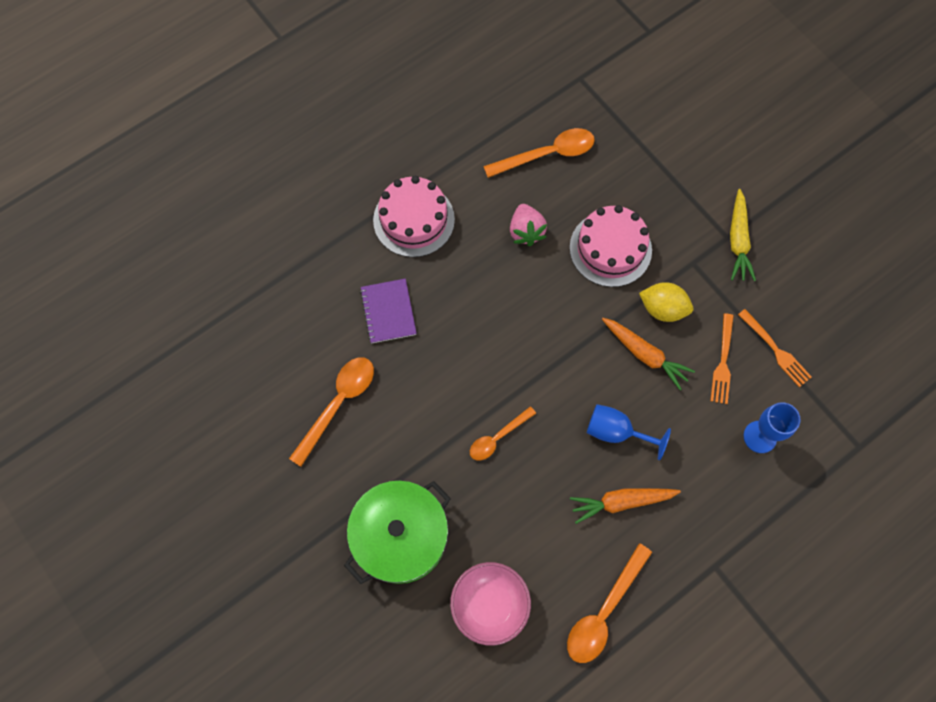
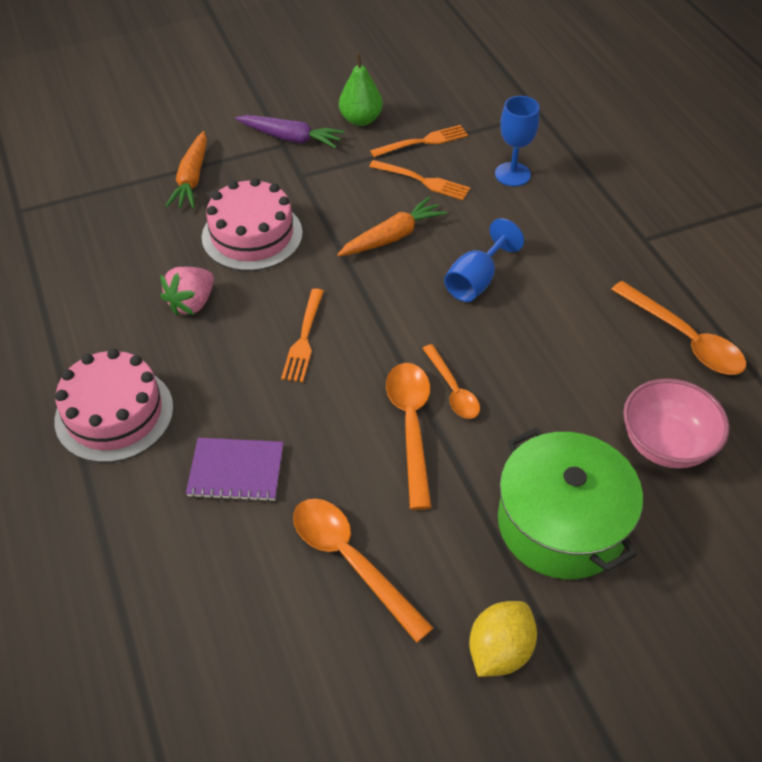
camera: 75 degrees left, 20 degrees down
orange spoon [483,128,595,178] -> orange spoon moved to [386,363,432,510]
pink strawberry [510,204,547,246] -> pink strawberry turned 120 degrees clockwise [160,267,214,316]
orange carrot [570,488,681,524] -> orange carrot moved to [165,131,207,209]
yellow lemon [639,282,693,322] -> yellow lemon moved to [469,601,537,677]
yellow carrot [730,189,756,281] -> purple carrot [235,115,345,148]
none -> orange fork [281,289,324,383]
none -> green pear [339,54,383,126]

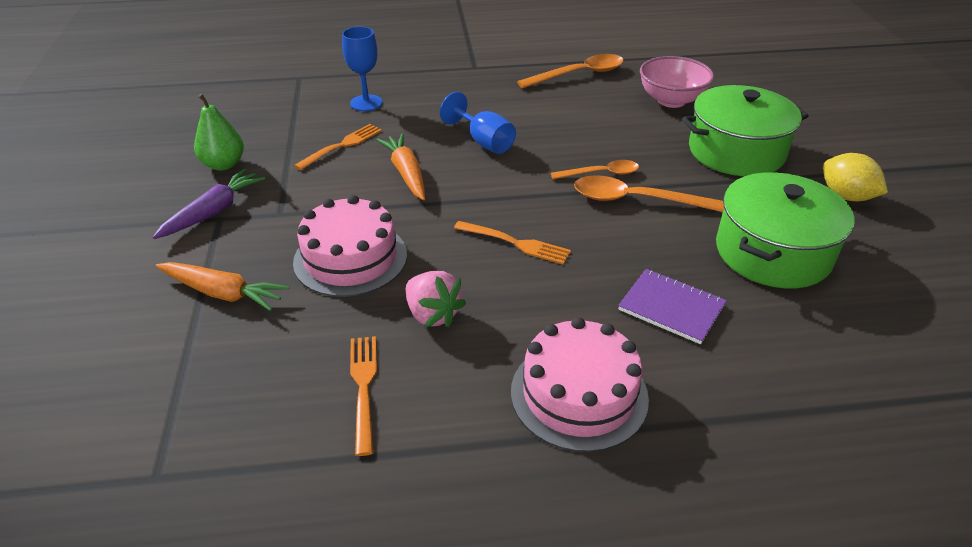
camera: 75 degrees left, 10 degrees down
purple notebook [186,438,283,502] -> purple notebook turned 75 degrees counterclockwise [618,269,727,344]
orange spoon [293,499,434,643] -> green pot [716,172,855,289]
orange fork [370,125,468,157] -> orange fork moved to [350,336,377,456]

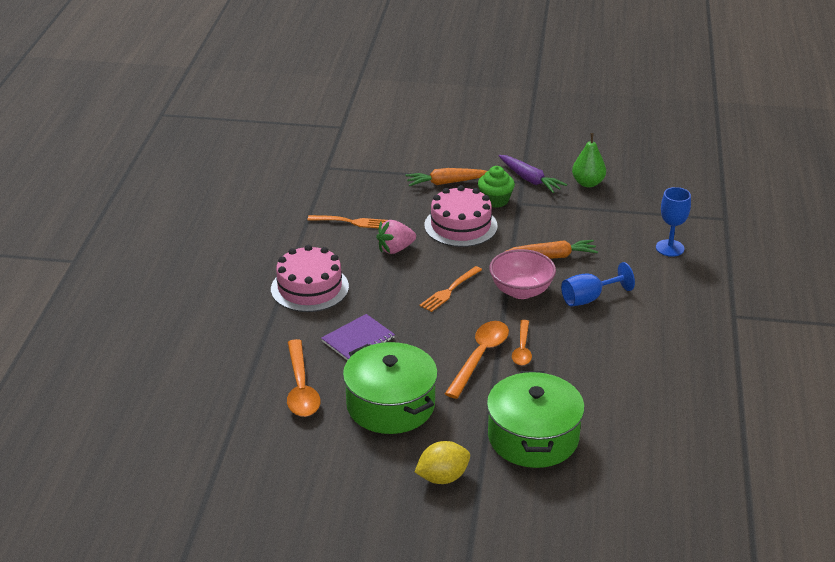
camera: 105 degrees right, 5 degrees down
orange carrot [155,262,289,311] -> orange carrot turned 45 degrees clockwise [405,168,487,186]
orange fork [294,124,382,170] -> none
orange spoon [517,54,624,88] -> orange spoon moved to [287,339,320,417]
pink bowl [640,56,714,108] -> pink bowl moved to [489,249,556,299]
none -> green cupcake [478,166,515,208]

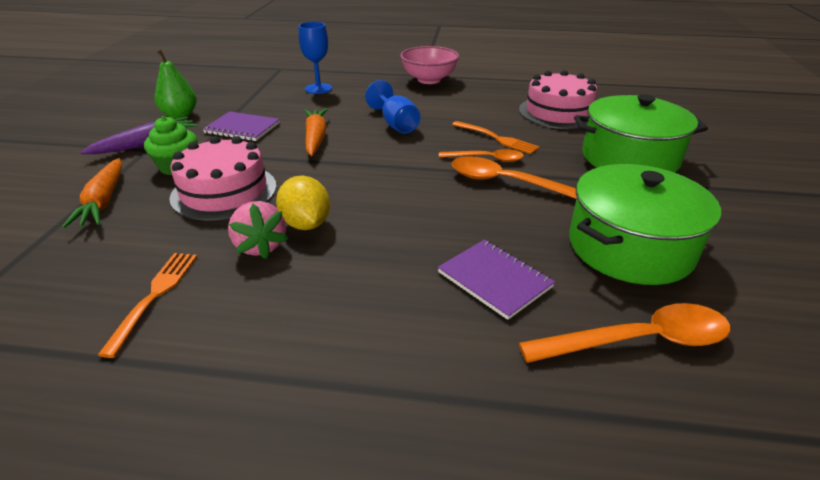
camera: 90 degrees left, 0 degrees up
pink cake [271,245,349,312] -> pink cake moved to [519,70,597,129]
yellow lemon [415,441,470,484] -> yellow lemon moved to [276,176,330,230]
orange fork [419,266,482,312] -> orange fork moved to [452,121,539,154]
pink bowl [489,249,556,299] -> pink bowl moved to [400,46,459,84]
none -> purple notebook [203,111,280,141]

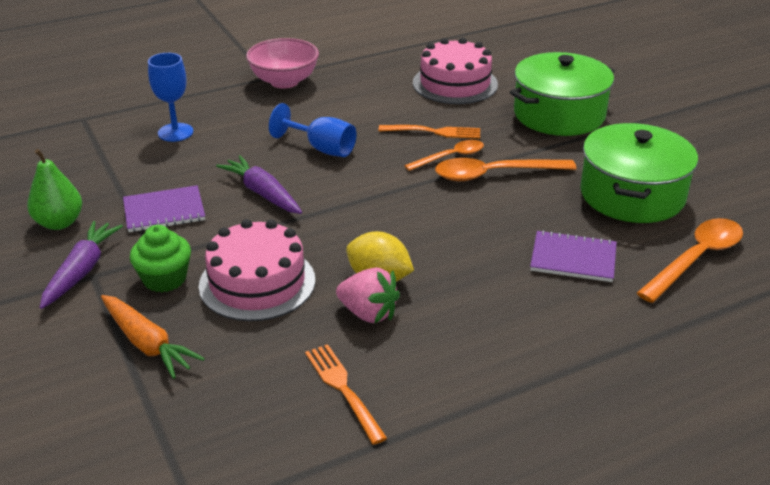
camera: 35 degrees left, 0 degrees up
orange carrot [304,108,328,156] -> purple carrot [216,155,302,214]

